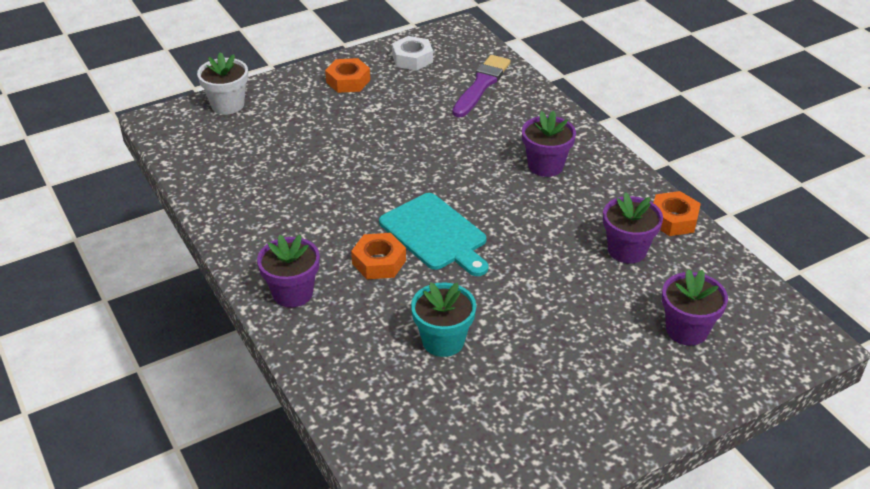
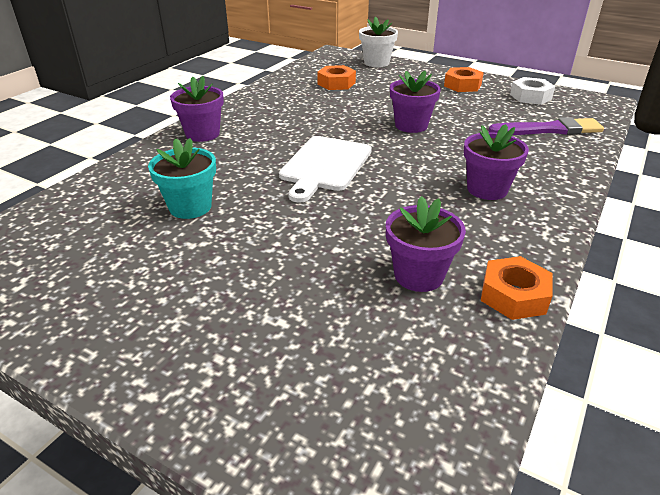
camera: 60 degrees right, 5 degrees down
orange nut [351,233,406,279] -> orange nut moved to [317,65,356,90]
turquoise cutting board [379,193,488,276] -> white cutting board [279,136,372,203]
purple flower pot [662,269,728,346] -> purple flower pot moved to [390,71,441,133]

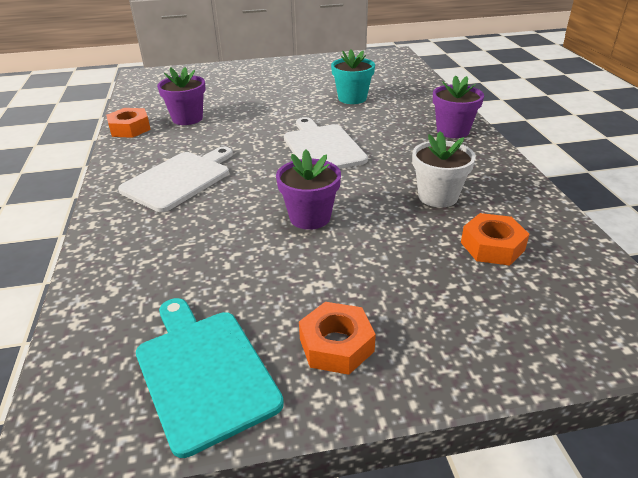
camera: 140 degrees right, 0 degrees up
white flower pot [359,16,398,67] -> white flower pot moved to [412,131,476,207]
purple flower pot [464,124,529,200] -> white cutting board [118,147,233,212]
purple brush [488,117,604,135] -> none
white nut [510,77,555,105] -> turquoise cutting board [136,298,284,458]

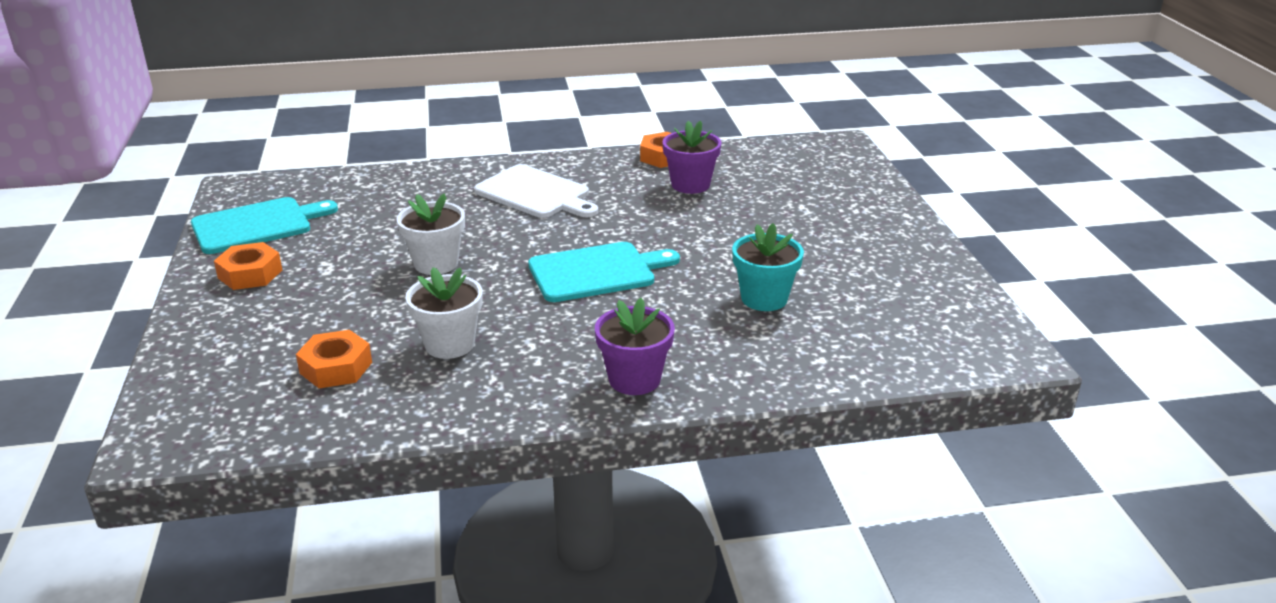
camera: 90 degrees right, 5 degrees down
purple flower pot [276,149,341,230] -> white flower pot [397,193,465,275]
white cutting board [284,117,368,169] -> turquoise cutting board [528,242,680,302]

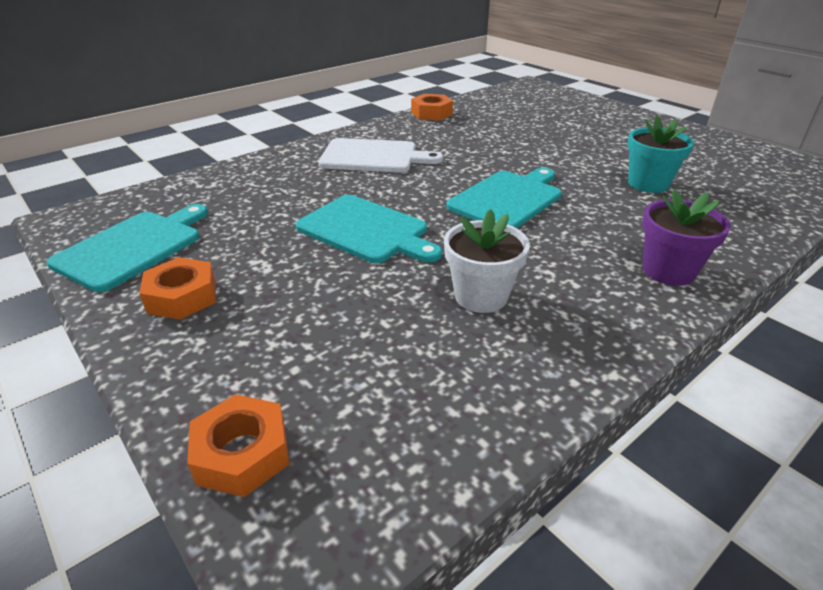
camera: 30 degrees left, 5 degrees up
orange nut [296,330,372,388] -> orange nut moved to [187,394,289,497]
white flower pot [397,193,465,275] -> turquoise cutting board [296,195,442,263]
purple flower pot [662,121,721,194] -> none

